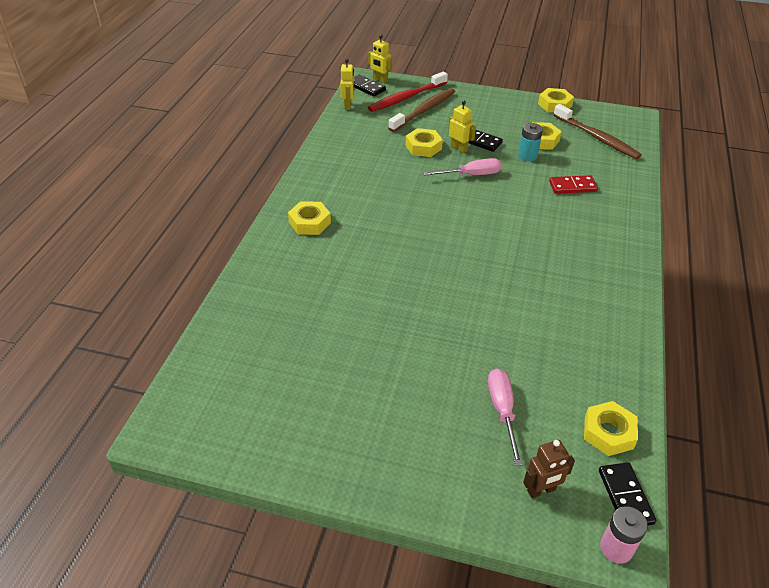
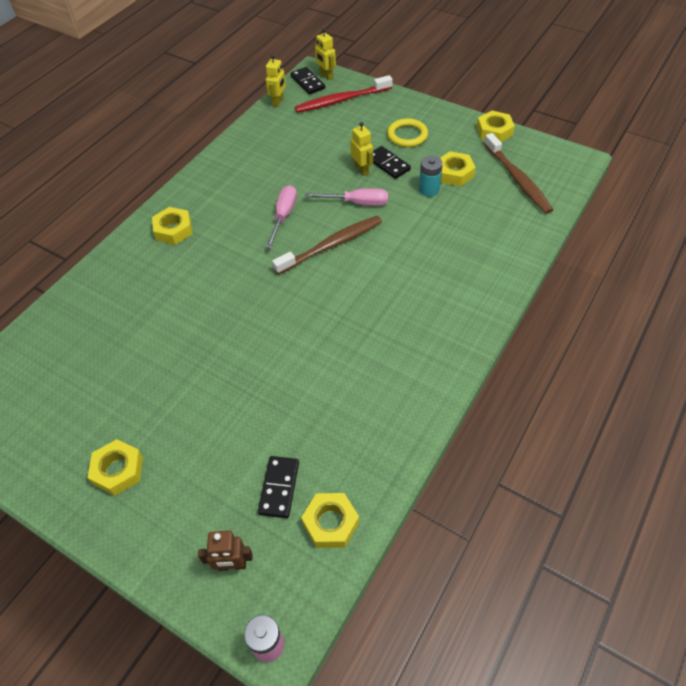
camera: 20 degrees right, 10 degrees up
brown toothbrush [388,88,455,132] -> brown toothbrush moved to [272,216,382,275]
yellow nut [405,128,443,157] -> yellow nut moved to [88,439,143,496]
pink screwdriver [488,368,523,466] -> pink screwdriver moved to [266,185,297,248]
red domino [549,175,598,194] -> none
black domino [599,462,656,526] -> black domino moved to [258,456,299,518]
none -> yellow ring [387,118,428,147]

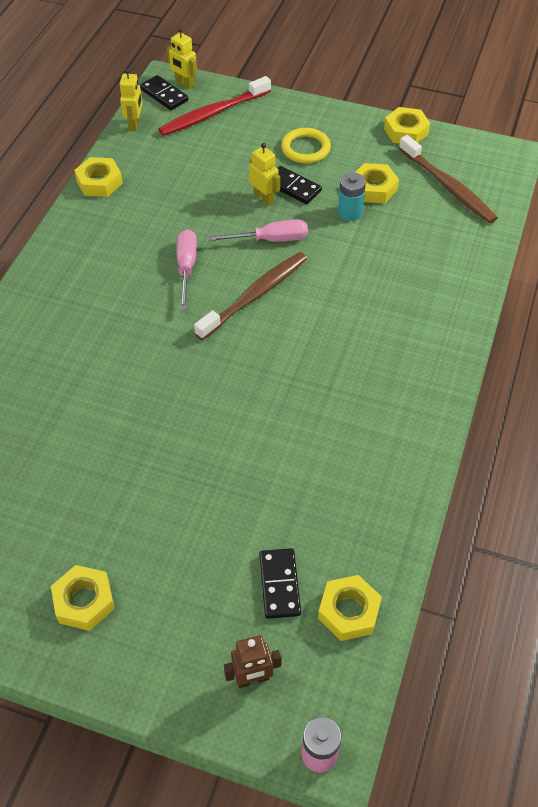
camera: 15 degrees left, 0 degrees up
yellow nut [152,207,193,245] -> yellow nut moved to [74,157,123,197]

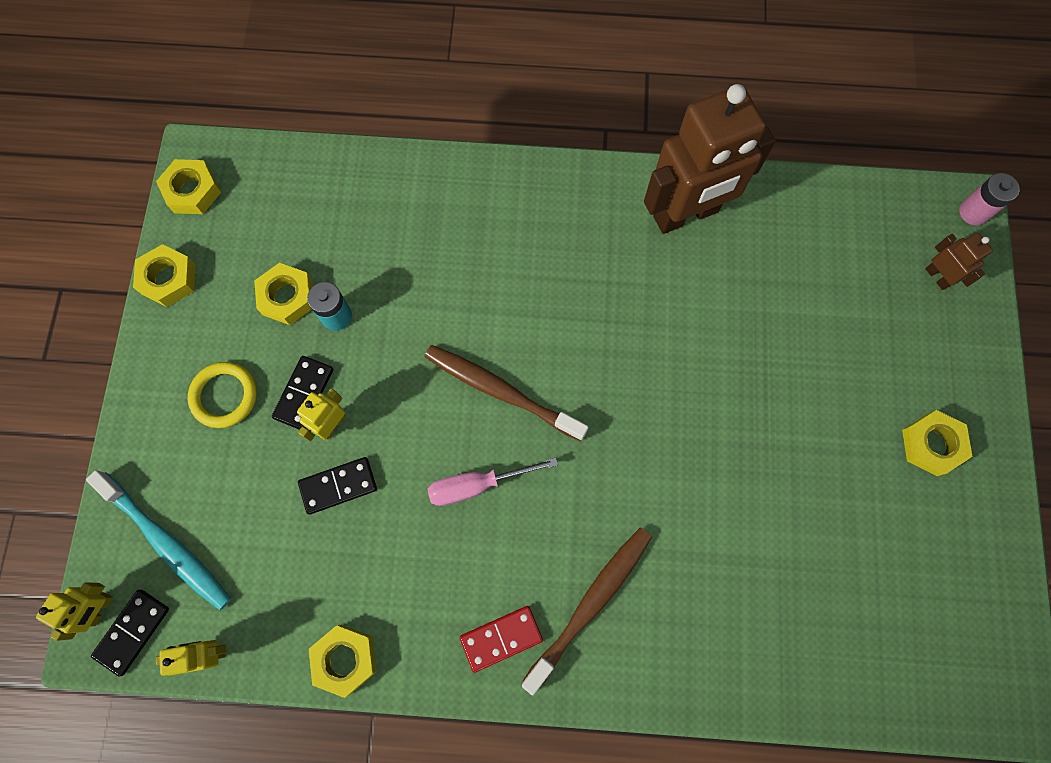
camera: 105 degrees left, 20 degrees up
red toothbrush [159,76,271,136] -> turquoise toothbrush [86,470,231,610]
pink screwdriver [207,219,308,242] -> none
black domino [259,548,301,619] -> black domino moved to [298,457,377,515]
yellow nut [318,575,382,641] -> yellow nut moved to [156,159,221,214]
brown toothbrush [399,135,498,223] -> brown toothbrush moved to [522,528,652,695]
none -> red domino [460,606,543,673]
none -> brown robot [644,84,776,234]

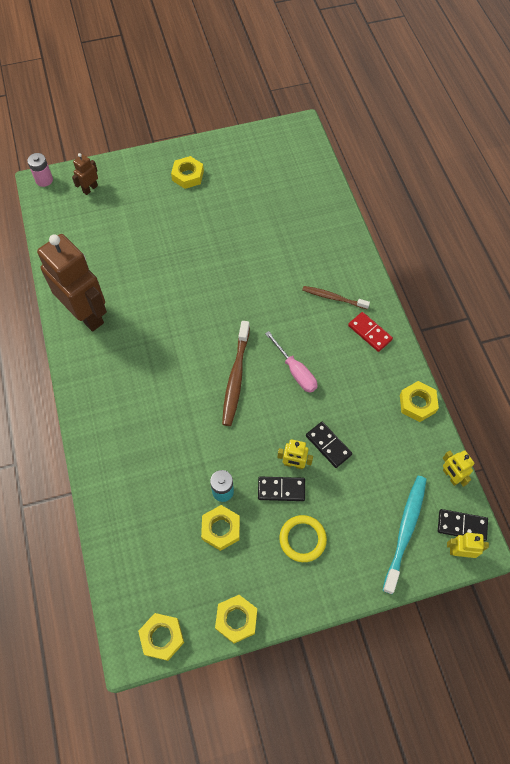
camera: 110 degrees left, 10 degrees down
brown toothbrush [522,528,652,695] -> brown toothbrush [302,286,370,310], size x0.64

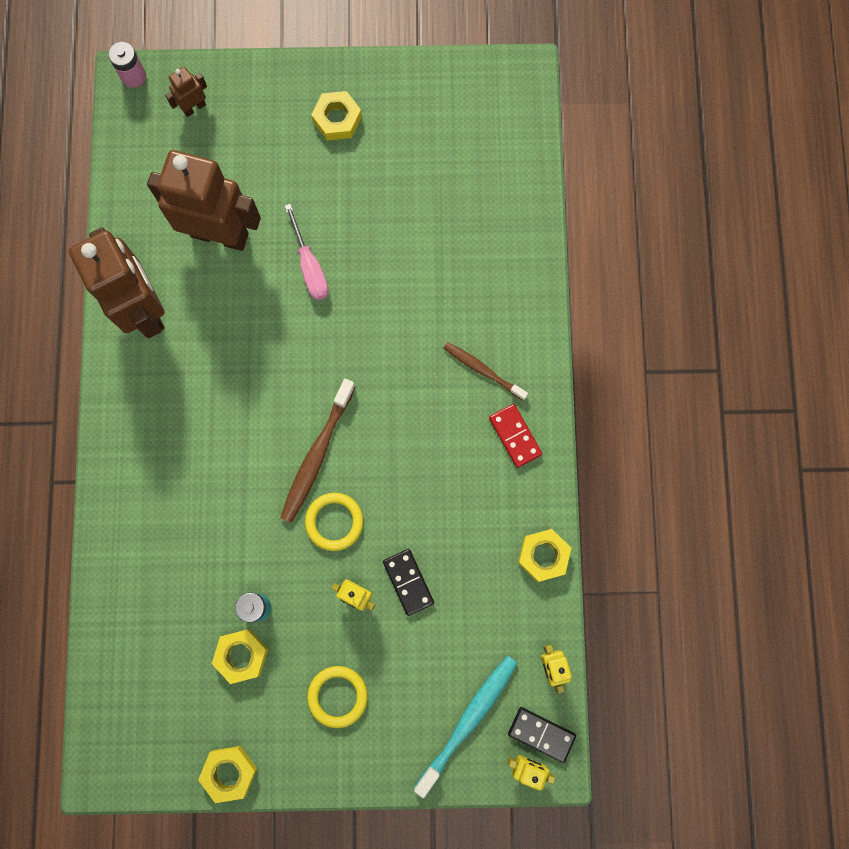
camera: 15 degrees right, 15 degrees up
yellow nut [138,613,184,661] -> none
black domino [258,477,305,501] -> none
pink screwdriver [265,331,318,393] -> pink screwdriver moved to [285,204,329,300]
none -> brown robot [147,150,261,251]
none -> yellow ring [305,493,363,551]

